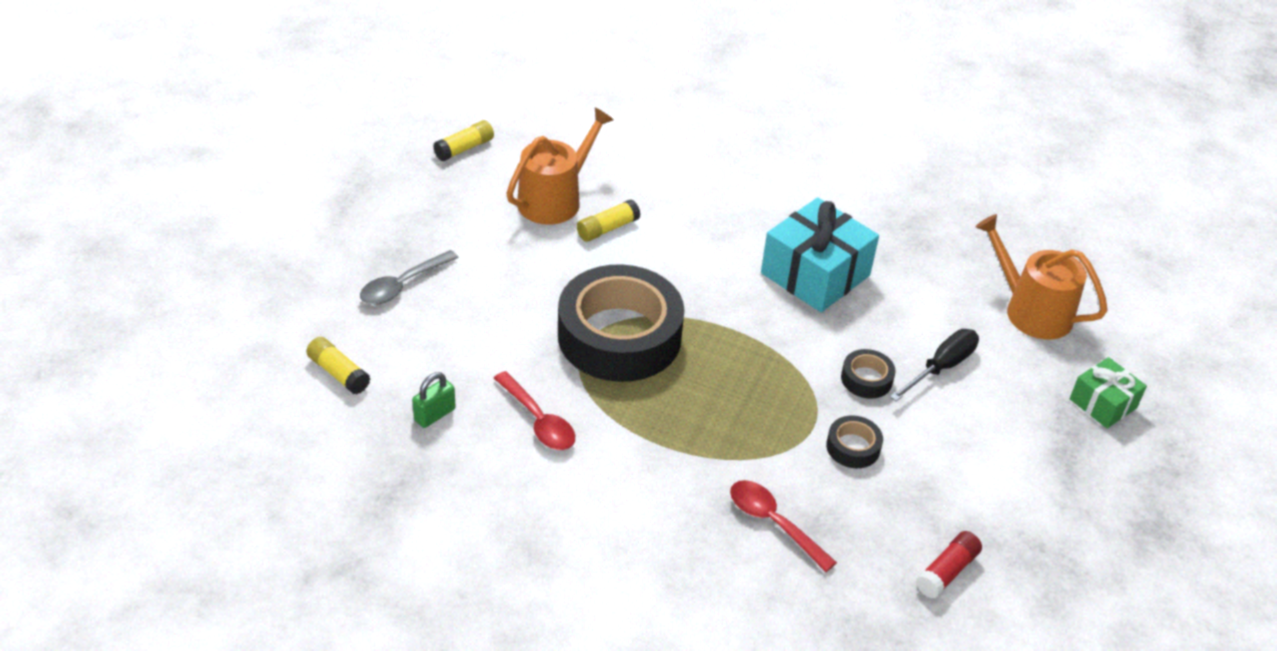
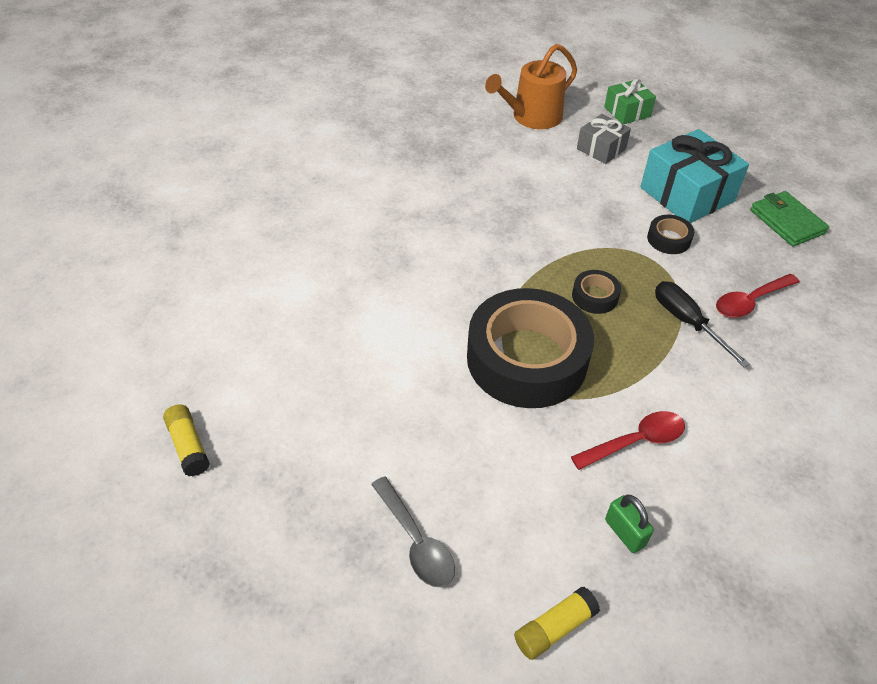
camera: 75 degrees left, 5 degrees up
orange watering can [506,107,614,224] -> none
yellow glue stick [577,199,640,242] -> none
turquoise gift [761,197,879,312] -> turquoise gift moved to [640,129,749,223]
black tape [841,349,896,399] -> black tape moved to [572,270,621,314]
black screwdriver [890,329,979,401] -> black screwdriver moved to [655,281,750,368]
red glue stick [916,531,982,598] -> green wallet [750,191,829,246]
none -> grey gift [577,114,631,164]

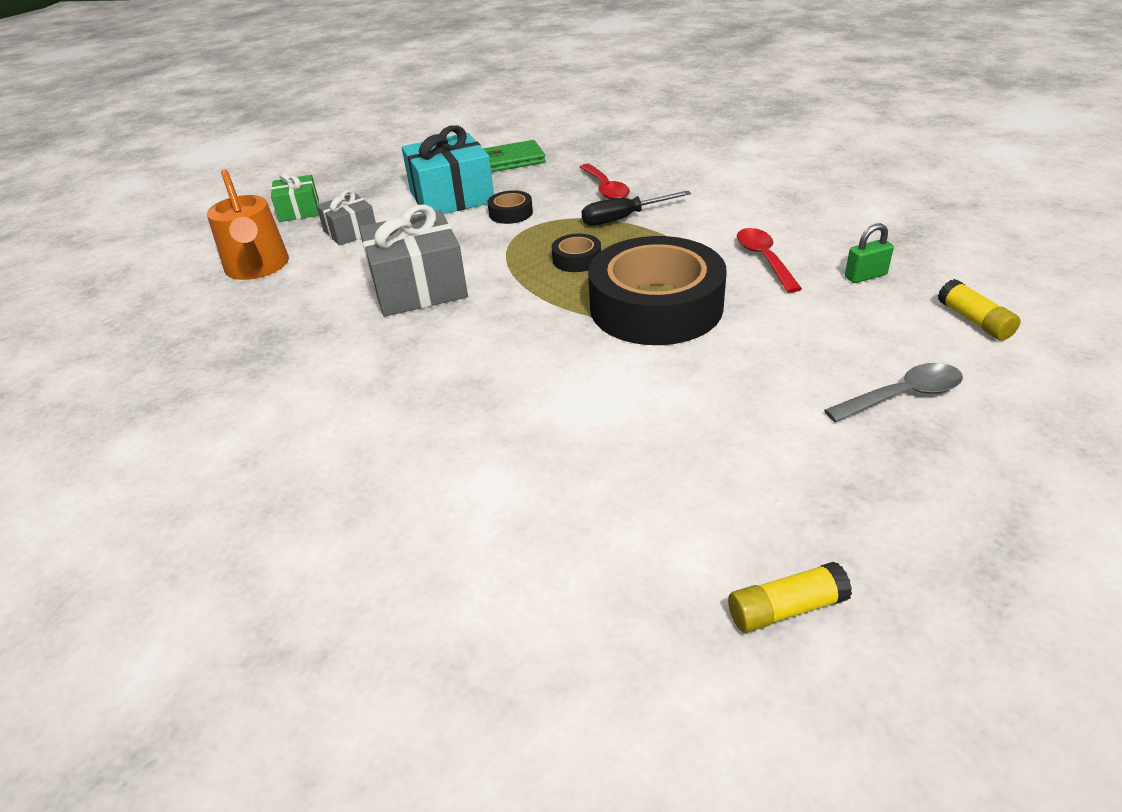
camera: 75 degrees left, 10 degrees down
none -> grey gift [359,204,468,317]

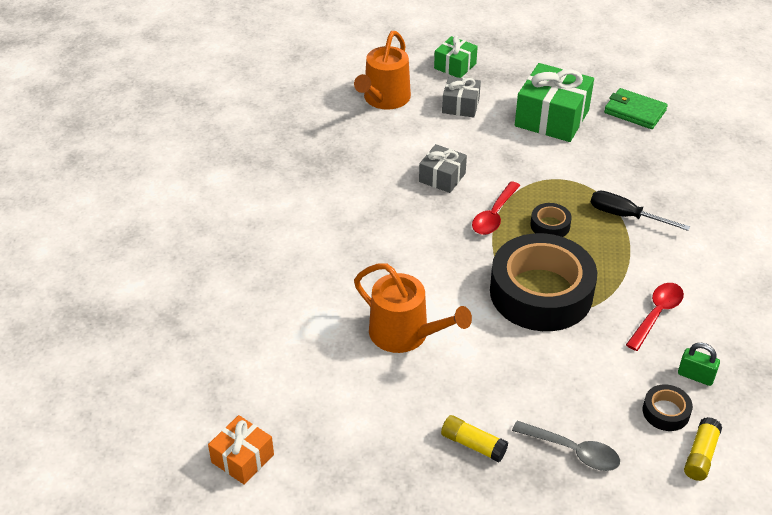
camera: 45 degrees right, 5 degrees up
grey gift [359,204,468,317] -> grey gift [419,144,467,193], size x0.56
turquoise gift [402,125,494,214] -> green gift [515,63,594,142]
black tape [487,190,533,224] -> black tape moved to [643,384,693,431]
red spoon [580,164,630,199] -> red spoon moved to [472,181,520,235]
yellow glue stick [728,562,852,633] -> yellow glue stick moved to [441,415,508,462]
none -> orange gift [208,415,274,485]
none -> orange watering can [354,263,472,353]

